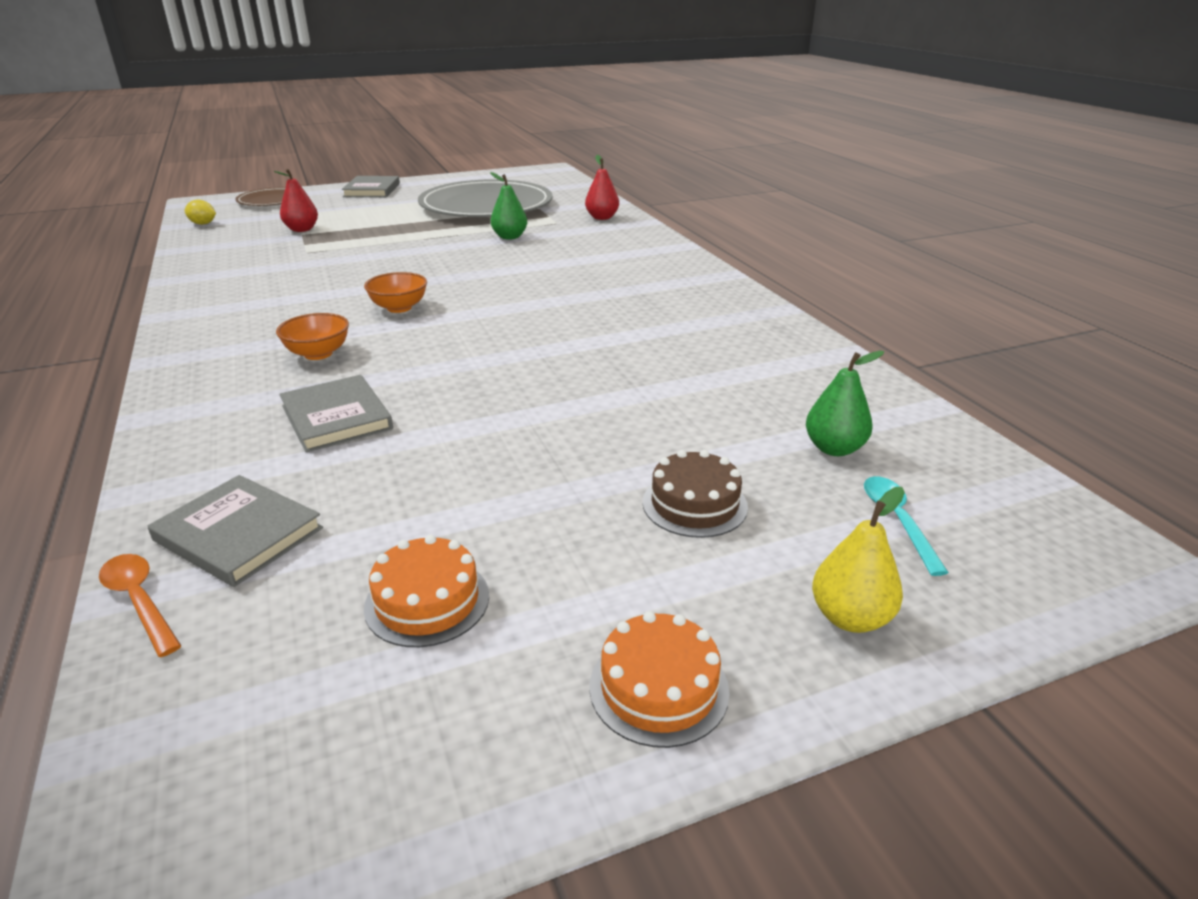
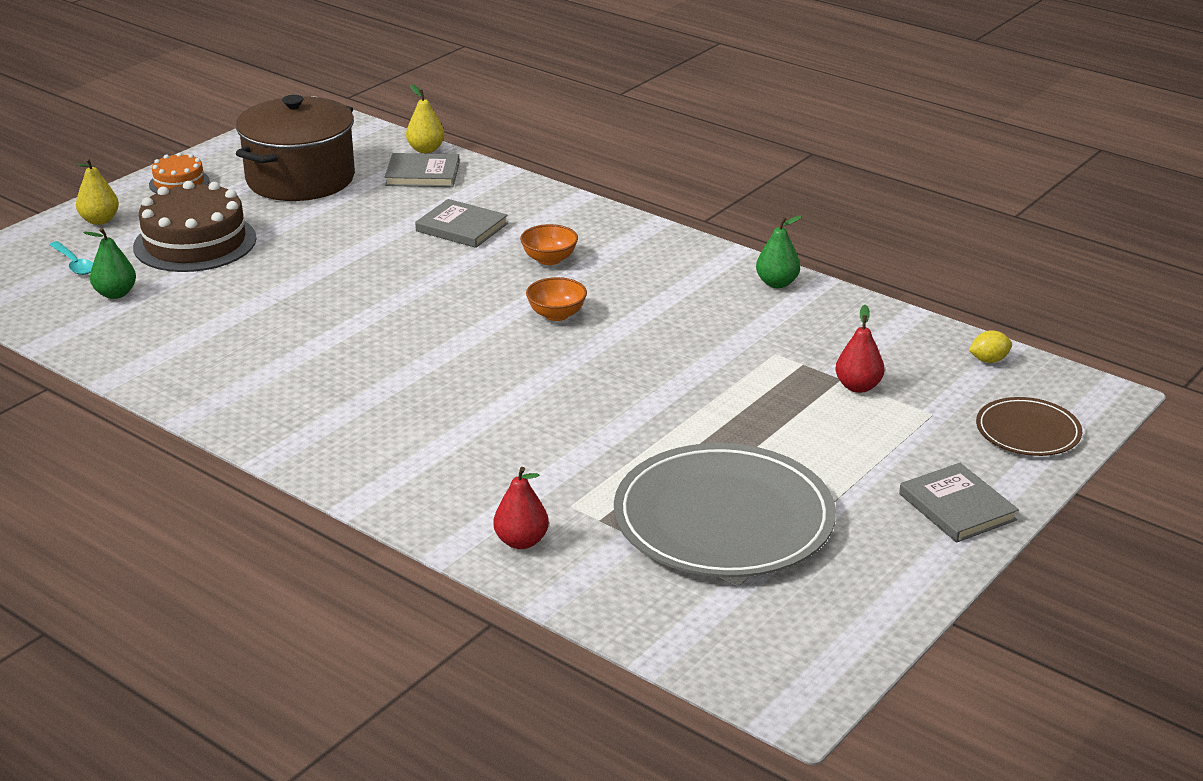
camera: 150 degrees right, 0 degrees up
orange spoon [99,554,181,657] -> yellow pear [406,84,445,153]
orange cake [364,535,489,647] -> brown pot [236,95,355,201]
green pear [490,172,527,240] -> green pear moved to [756,215,802,288]
brown cake [643,450,748,538] -> brown cake [133,181,257,272], size x1.91

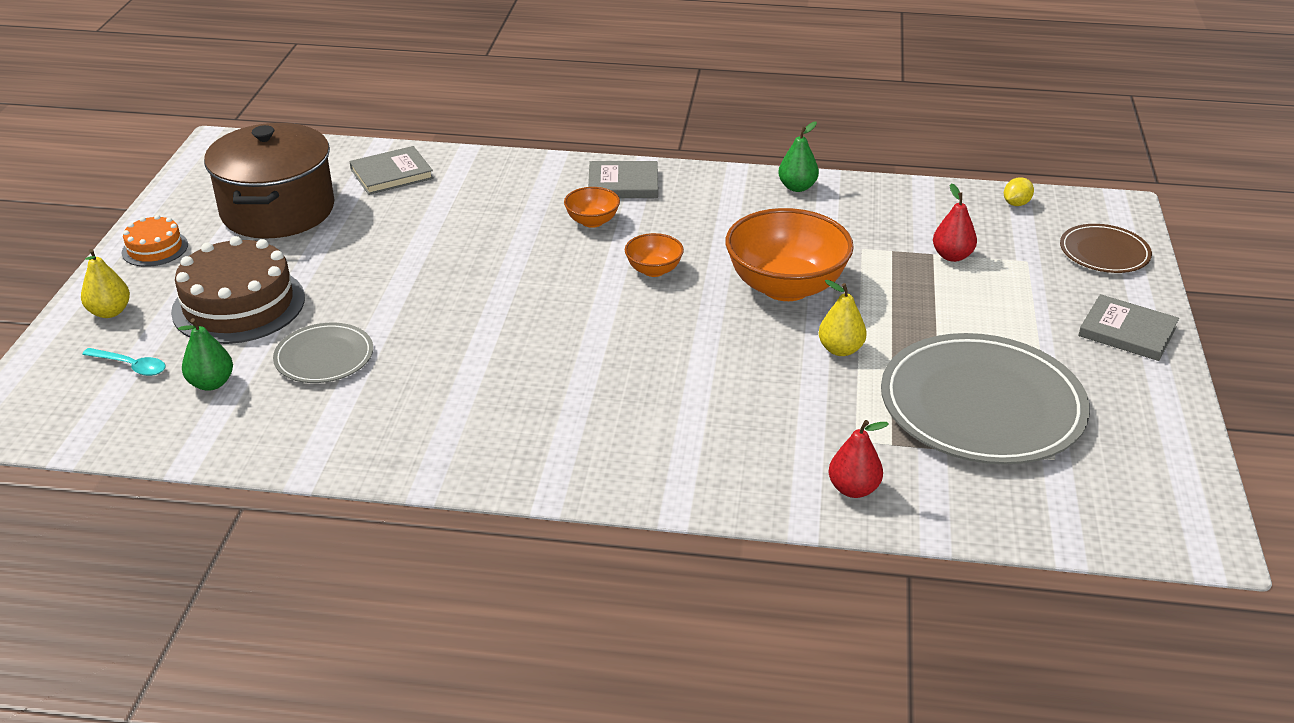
camera: 30 degrees left, 5 degrees up
yellow pear [406,84,445,153] -> yellow pear moved to [819,280,867,356]
grey book [415,199,508,248] -> grey book moved to [588,161,658,198]
none -> grey plate [273,323,373,383]
none -> orange bowl [726,208,854,301]

